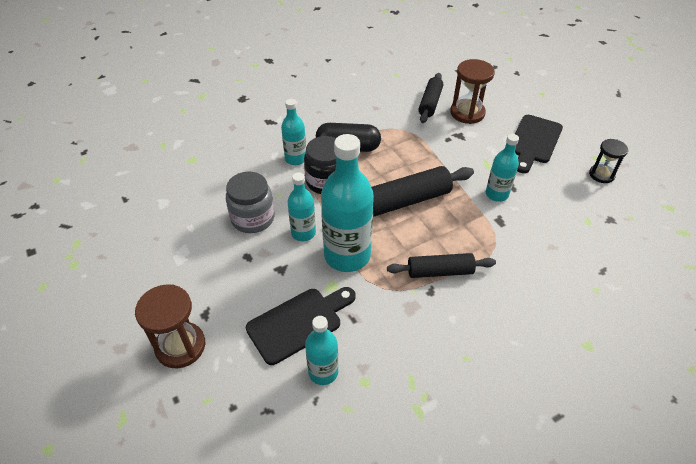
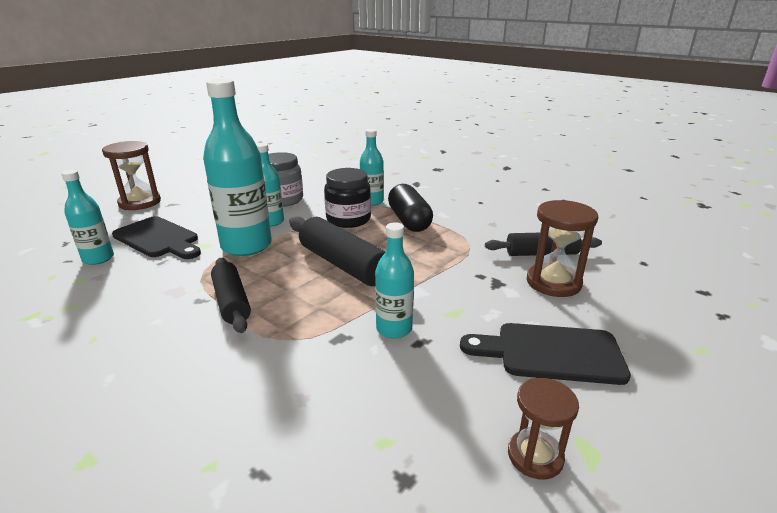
camera: 70 degrees right, 20 degrees down
black hourglass [589,139,628,183] -> brown hourglass [508,378,579,479]

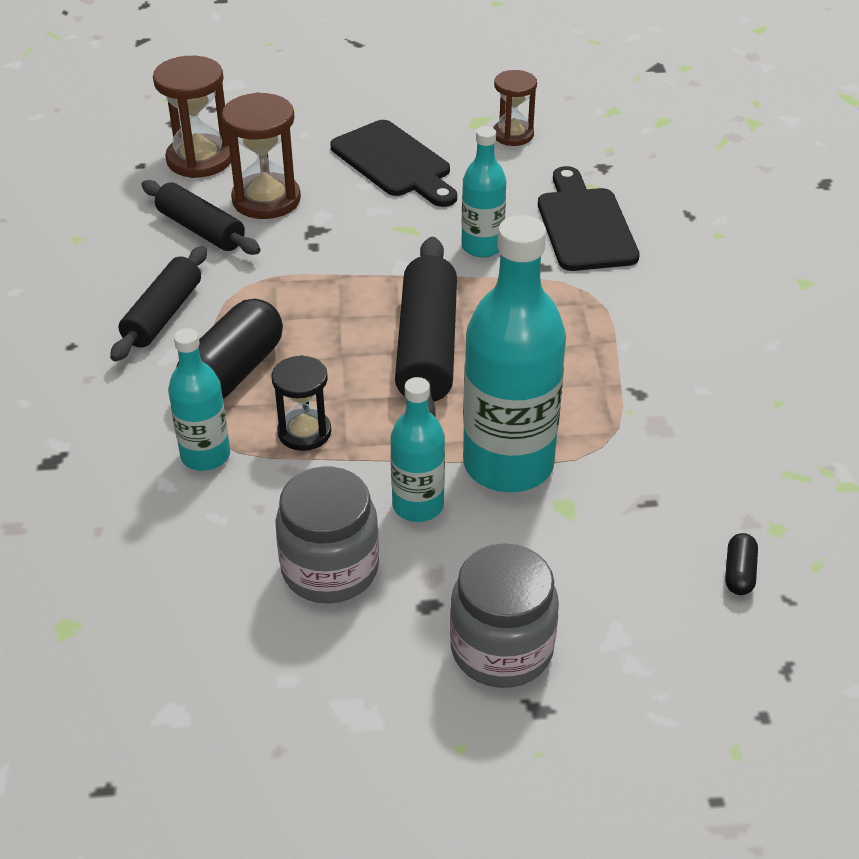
camera: 135 degrees left, 15 degrees up
turquoise bottle [61,170,114,265] -> black capsule [725,533,758,595]
brown hourglass [102,141,161,210] -> brown hourglass moved to [153,56,231,178]
black cutting board [112,216,201,259] -> black cutting board moved to [538,166,640,271]
black rolling pin [211,258,251,333] -> black rolling pin moved to [110,246,207,361]
black jar [324,168,371,228] -> black hourglass [271,355,331,451]
none -> grey jar [450,543,559,688]

